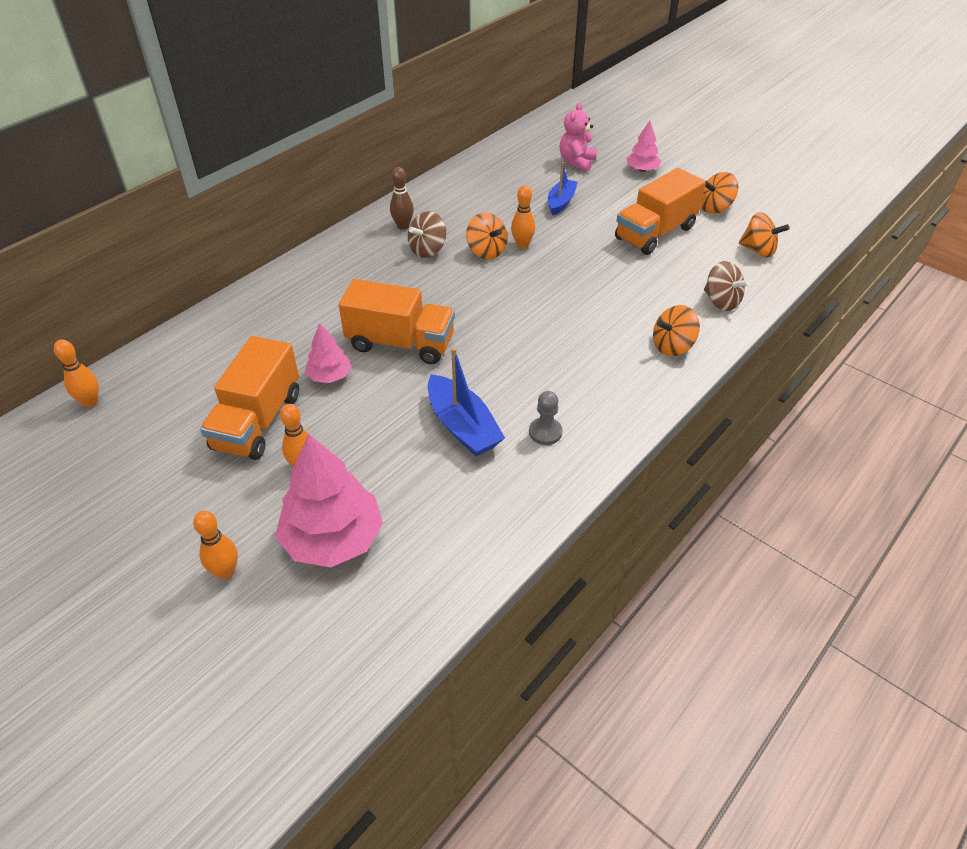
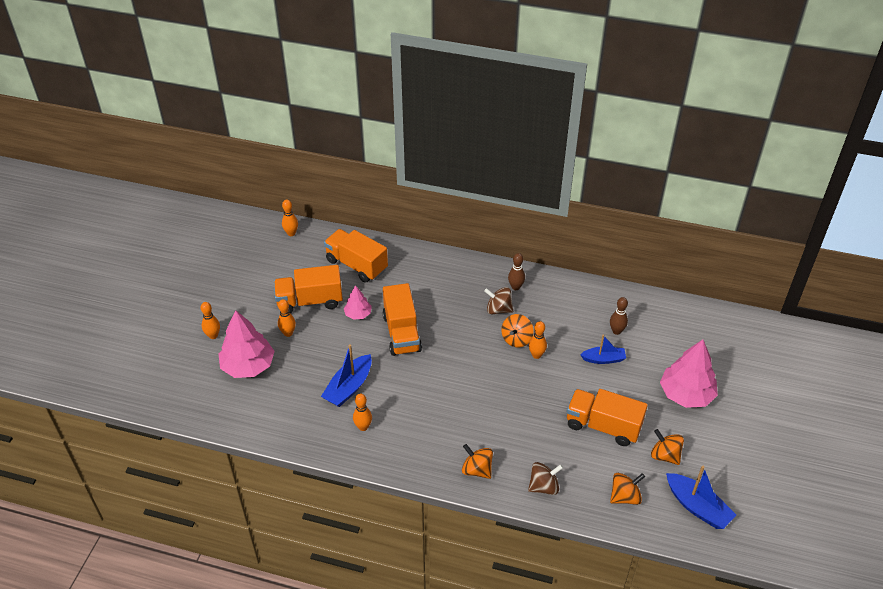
camera: 65 degrees right, 0 degrees up
grey pawn [529,391,563,445] -> orange bowling pin [353,393,372,431]
pink teddy bear [559,102,597,172] -> none
pink tree [626,121,661,172] -> pink tree [660,339,718,408], size x1.89
brown spinning top [704,261,750,311] -> brown spinning top turned 135 degrees counterclockwise [528,462,563,495]
orange spinning top [739,212,789,257] -> orange spinning top turned 120 degrees counterclockwise [610,473,645,505]
none -> orange truck [324,229,388,283]
none -> brown bowling pin [610,297,628,335]
none -> blue boat [666,466,736,529]

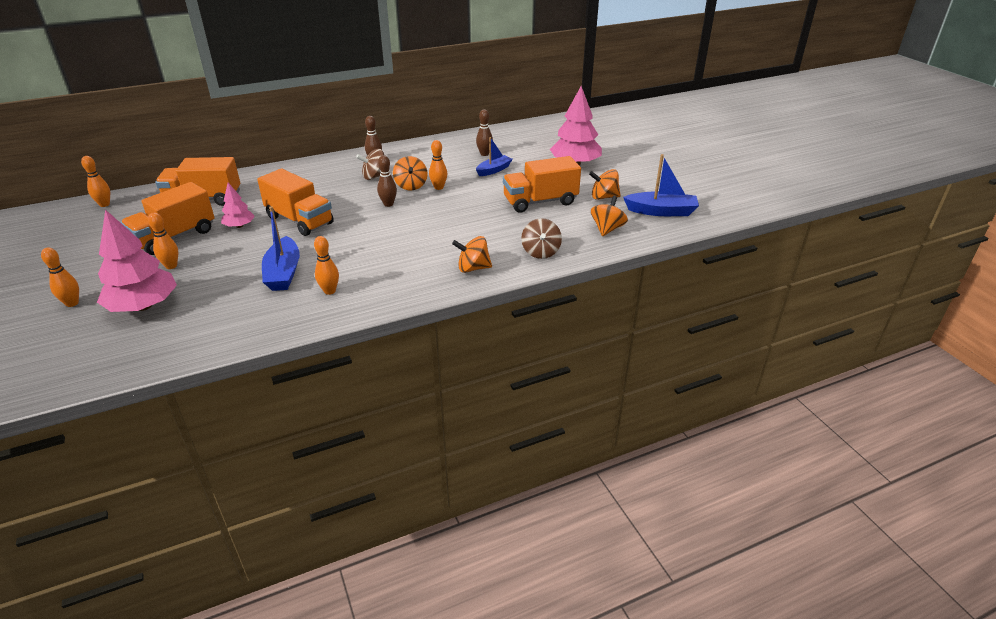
camera: 40 degrees left, 10 degrees down
brown spinning top [528,462,563,495] -> brown spinning top turned 150 degrees clockwise [521,218,562,259]
none -> brown bowling pin [377,155,397,207]

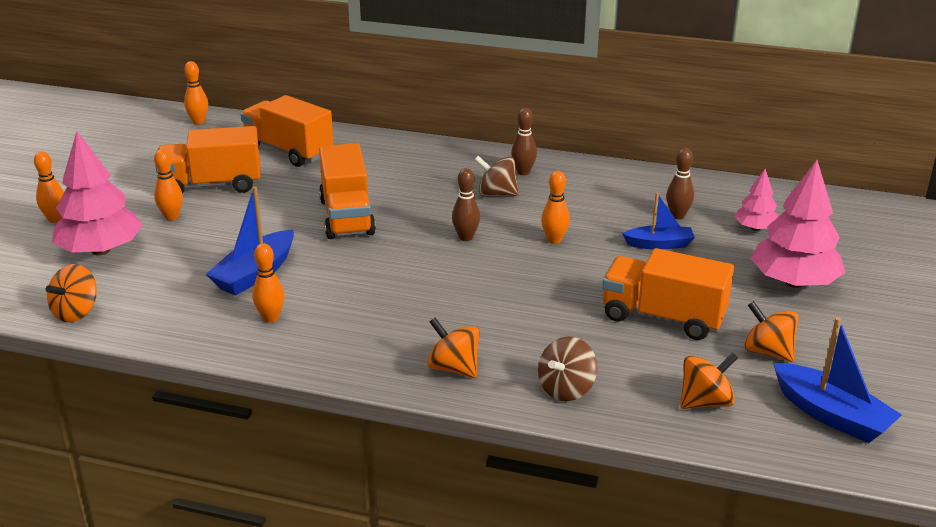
camera: 40 degrees right, 5 degrees down
pink tree [221,182,255,228] -> pink tree moved to [734,169,778,231]
orange spinning top [393,156,427,190] -> orange spinning top moved to [45,264,97,323]

